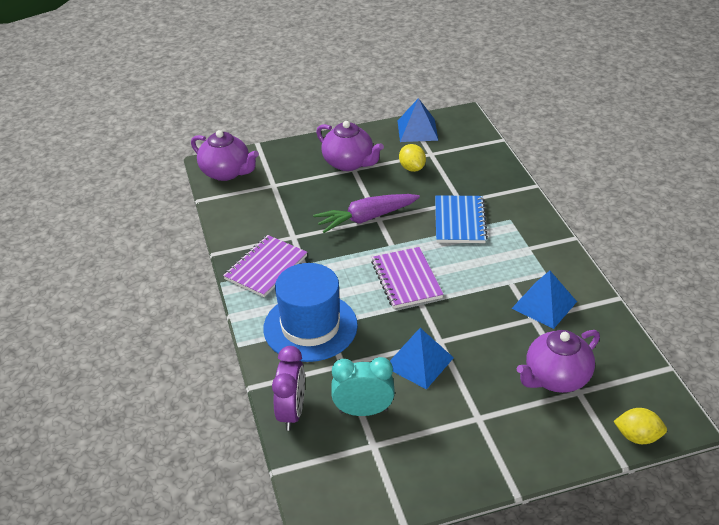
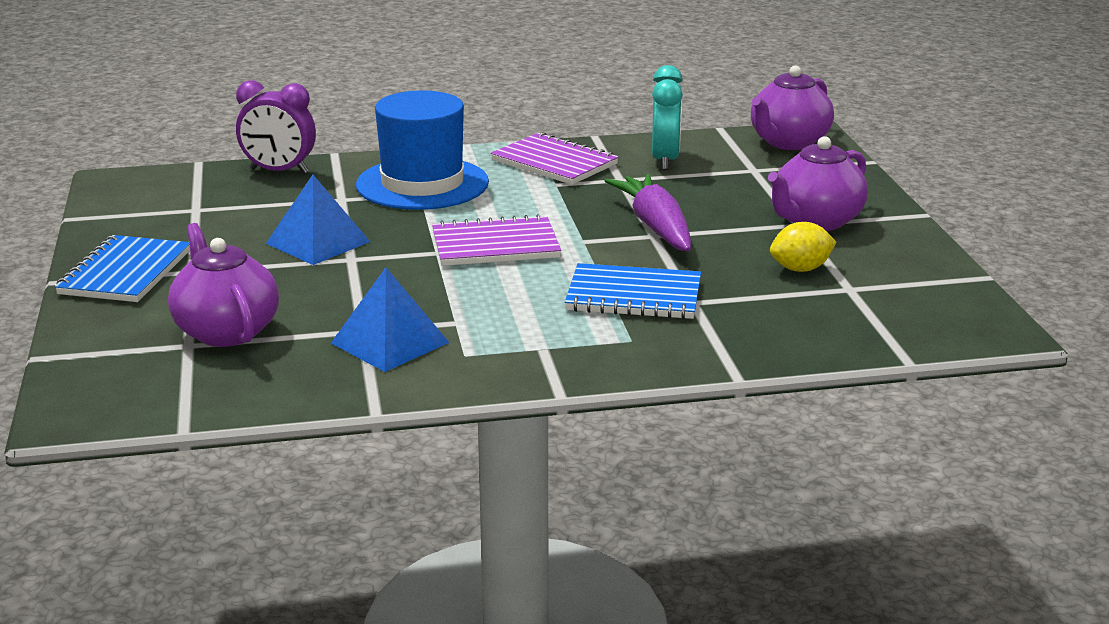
camera: 95 degrees right, 15 degrees down
turquoise clock [331,357,395,416] -> turquoise clock moved to [652,65,683,170]
blue pyramid [398,98,438,142] -> none
yellow lemon [613,408,667,444] -> none
none -> blue notebook [54,235,190,302]

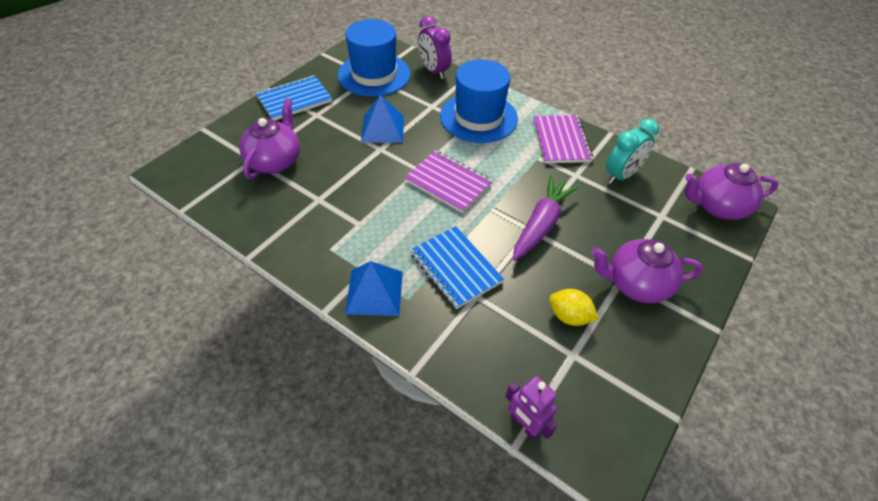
camera: 45 degrees right, 25 degrees up
blue pyramid [331,267,450,372] -> blue pyramid moved to [345,261,403,316]
none -> blue hat [338,19,411,97]
none -> purple robot [505,376,558,440]

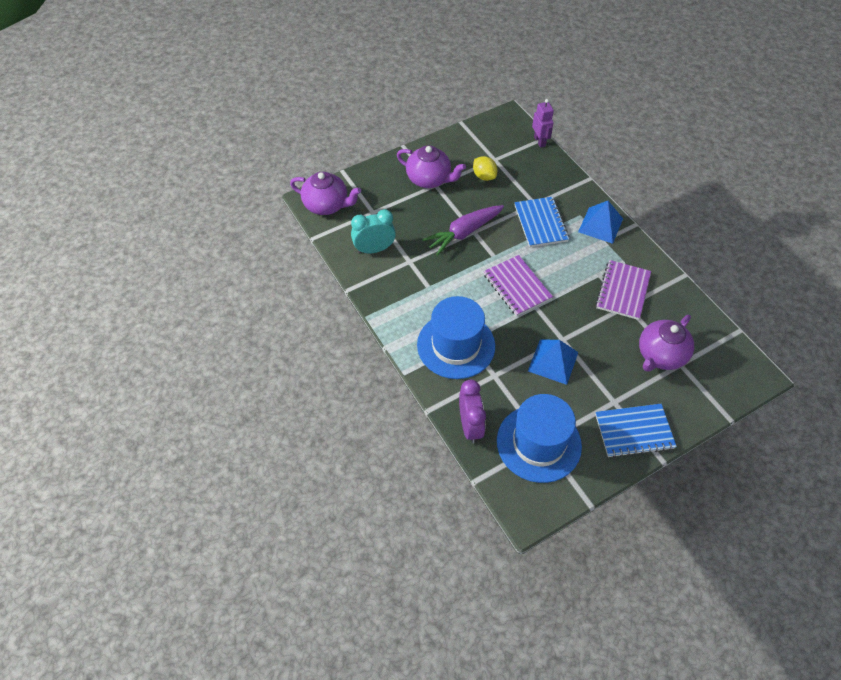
camera: 155 degrees left, 5 degrees up
purple notebook [533,115,593,163] -> purple notebook moved to [596,260,651,320]

